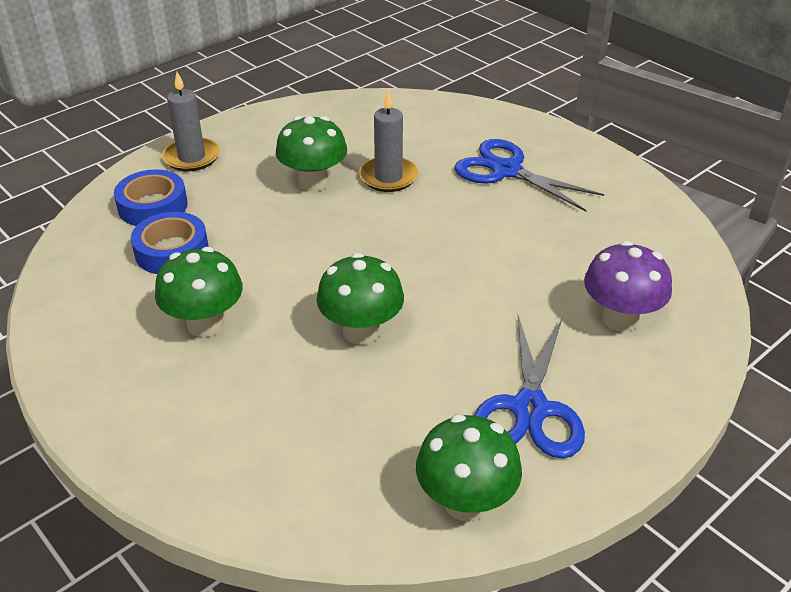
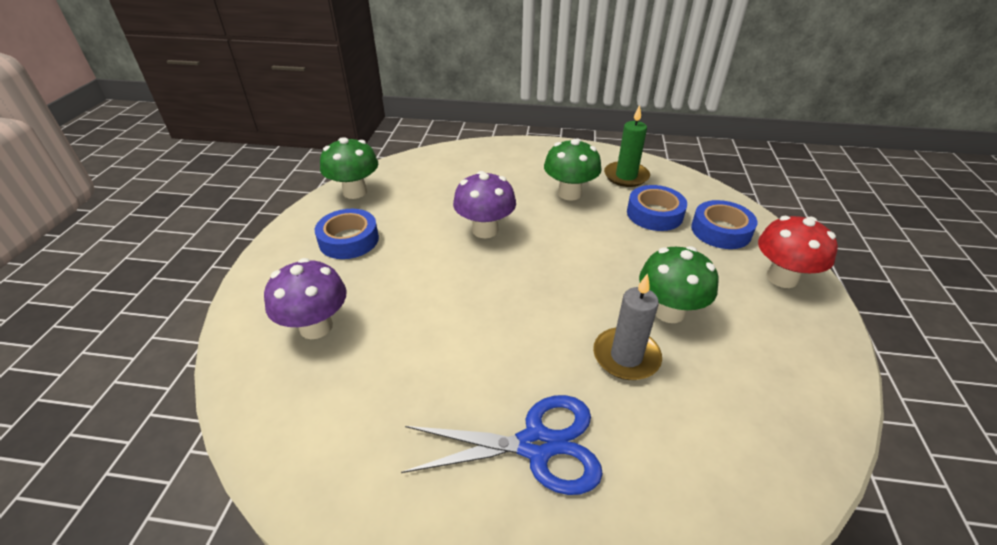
camera: 140 degrees right, 0 degrees up
grey candle [162,72,220,172] -> red mushroom [758,216,838,288]
green mushroom [317,253,404,345] -> purple mushroom [453,171,516,238]
blue scissors [474,316,585,459] -> blue tape [315,209,379,259]
none -> green candle [604,105,650,187]

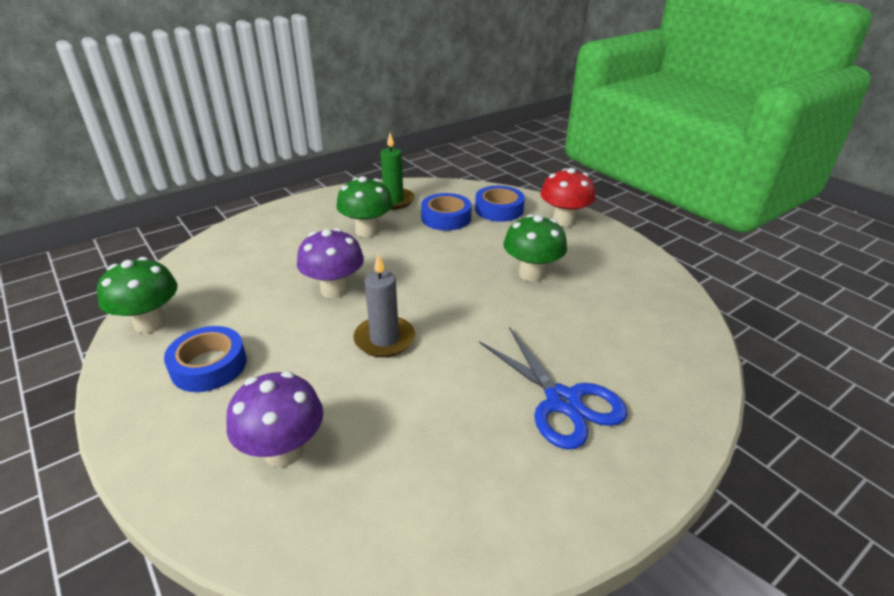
camera: 45 degrees left, 5 degrees down
blue scissors [401,395,603,495] -> blue scissors turned 105 degrees clockwise [479,327,628,450]
grey candle [593,273,662,380] -> grey candle moved to [353,254,415,357]

